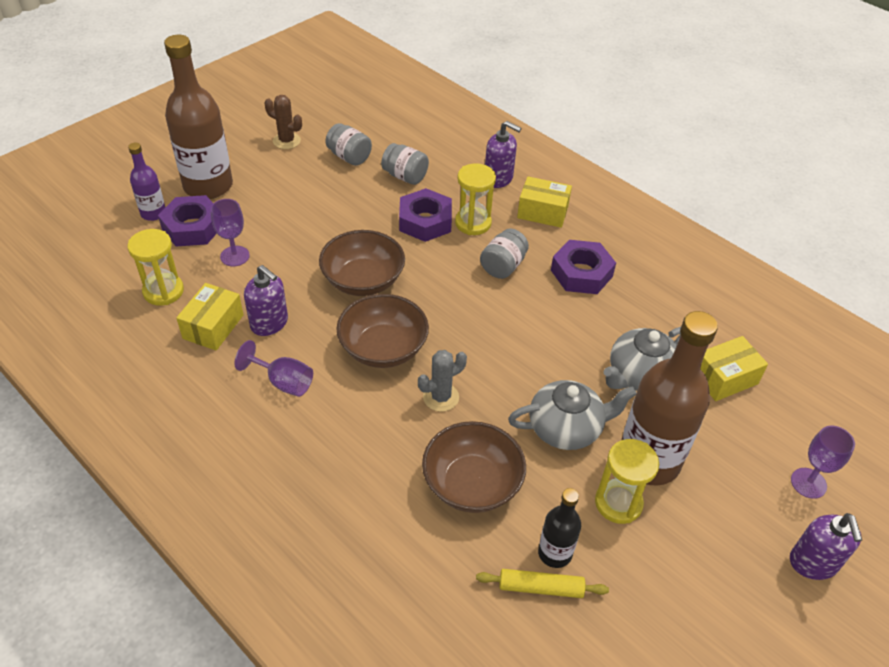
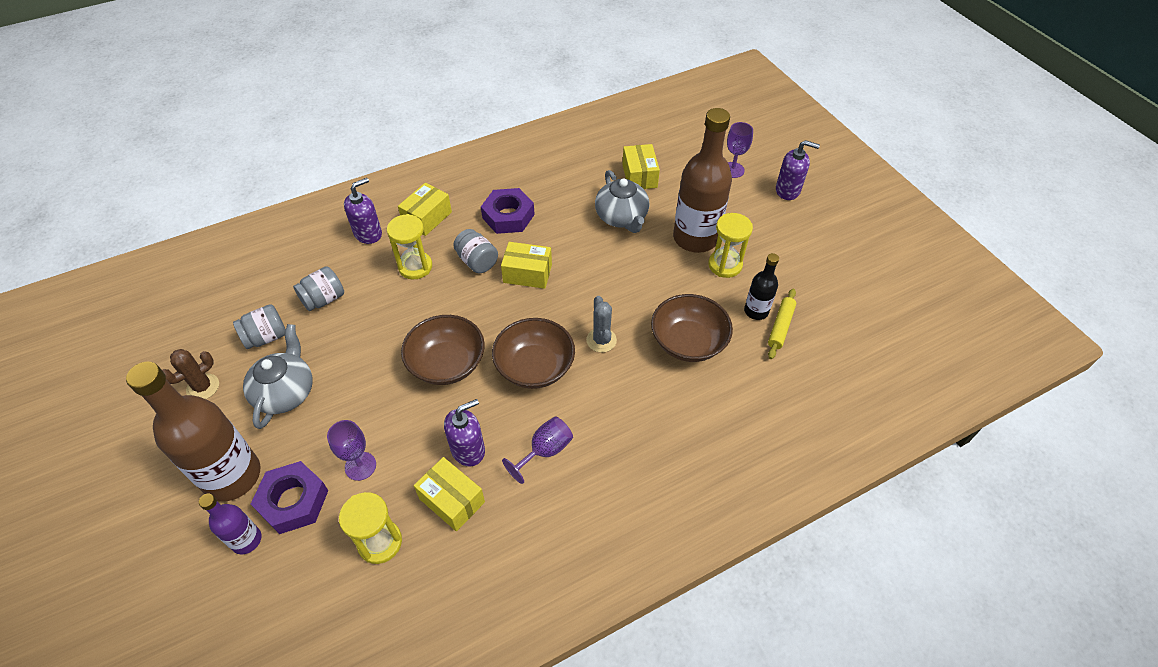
camera: 70 degrees left, 5 degrees up
purple nut [399,188,452,242] -> none
grey teapot [508,380,636,450] -> grey teapot moved to [243,324,313,429]
none -> yellow box [501,242,552,289]

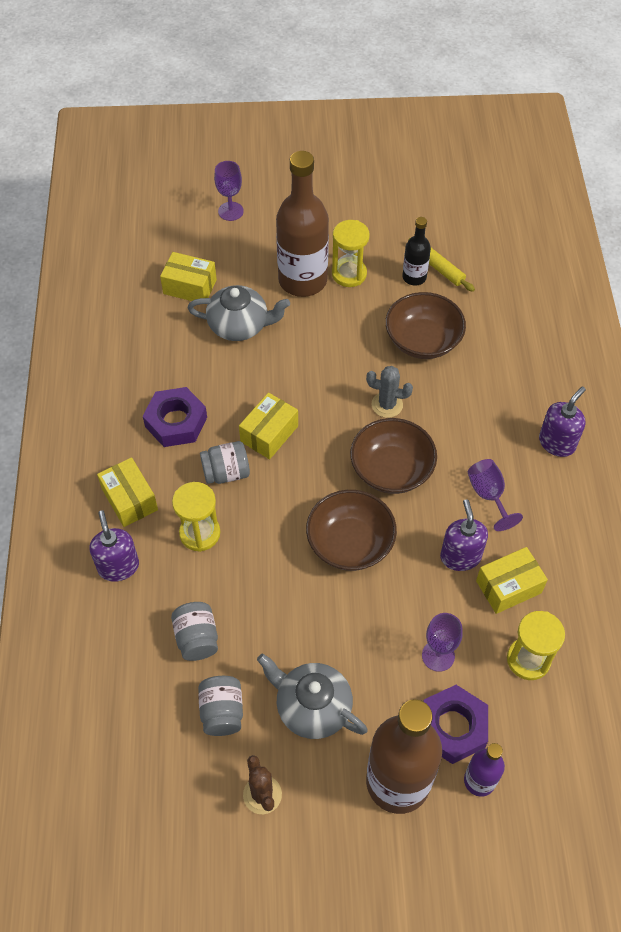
camera: 65 degrees left, 5 degrees up
purple soap dispenser [776,140,820,200] -> purple soap dispenser moved to [539,386,586,457]

